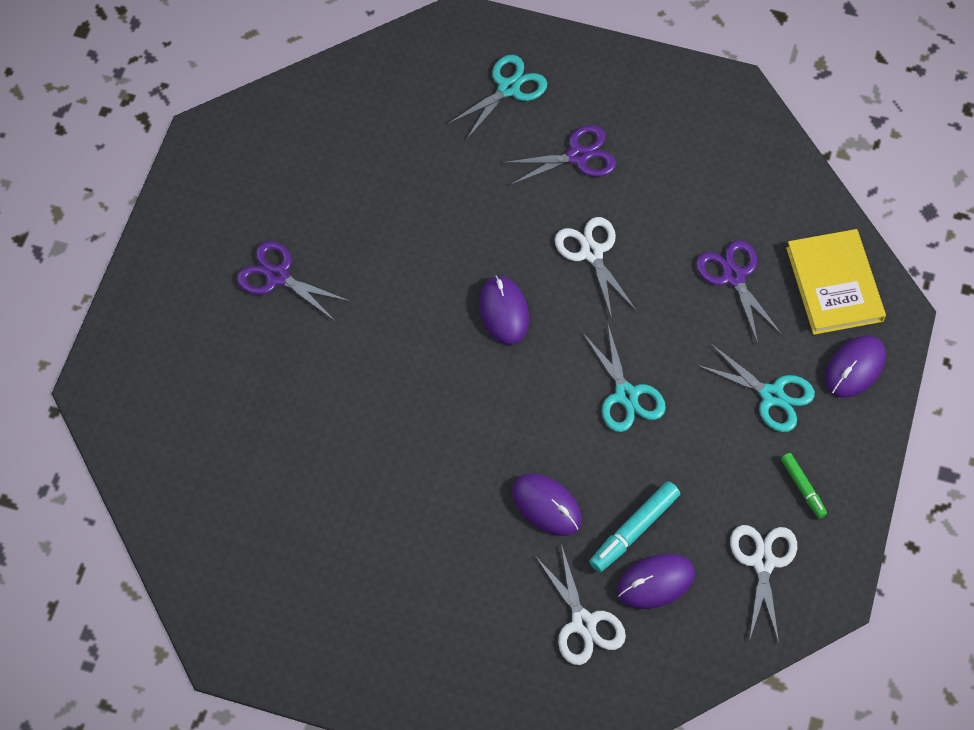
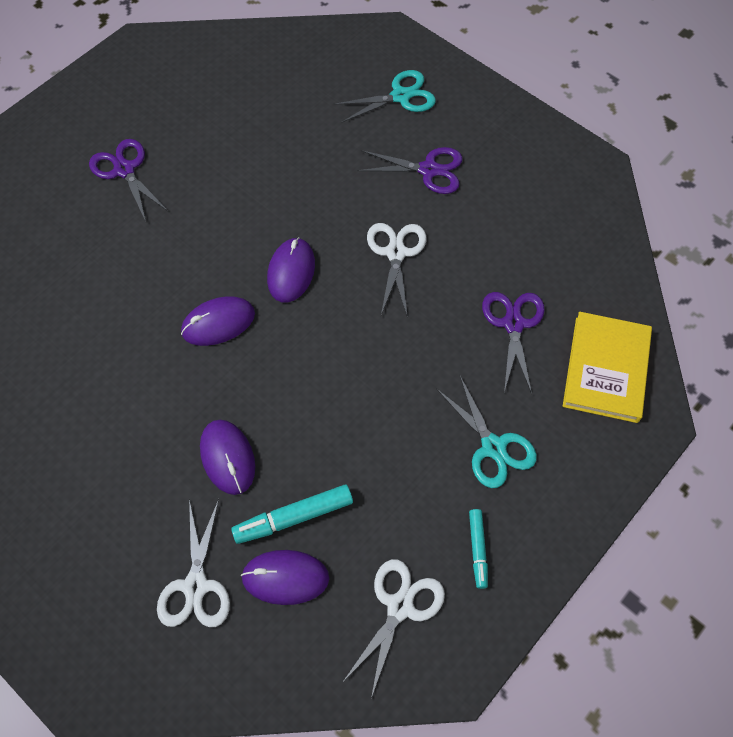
camera: 25 degrees right, 0 degrees up
turquoise scissors [582,325,666,432] -> none
green marker [781,453,827,519] -> turquoise marker [469,509,488,589]
purple mouse [825,335,886,398] -> purple mouse moved to [181,296,255,346]

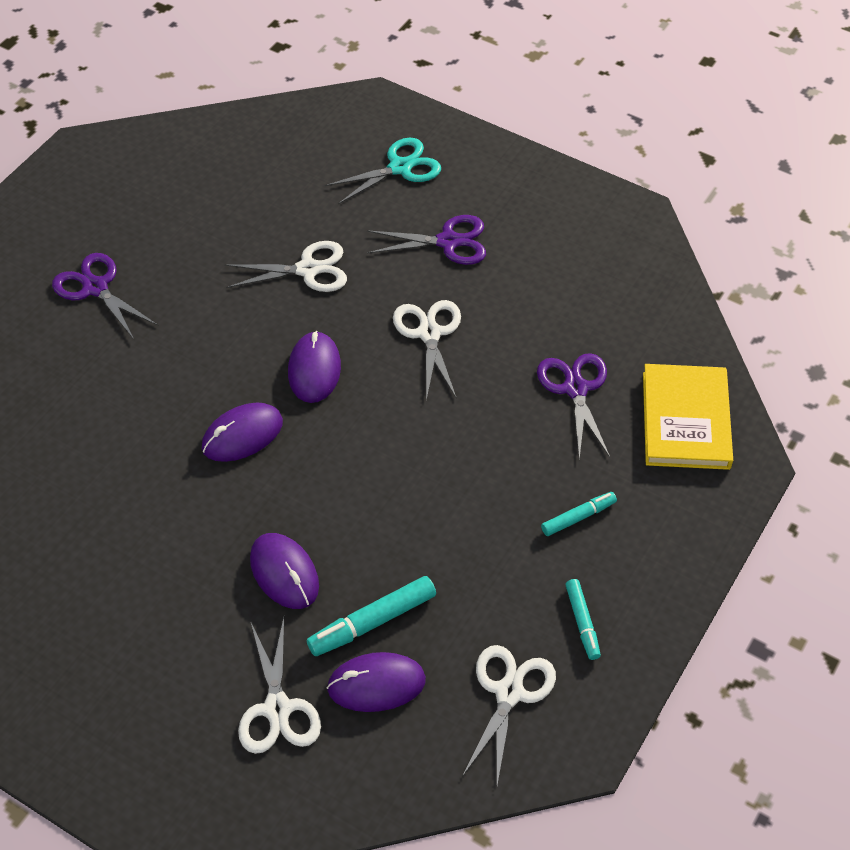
camera: 10 degrees left, 10 degrees down
turquoise scissors [436,376,537,488] -> turquoise marker [541,492,617,536]
none -> white scissors [224,241,347,292]

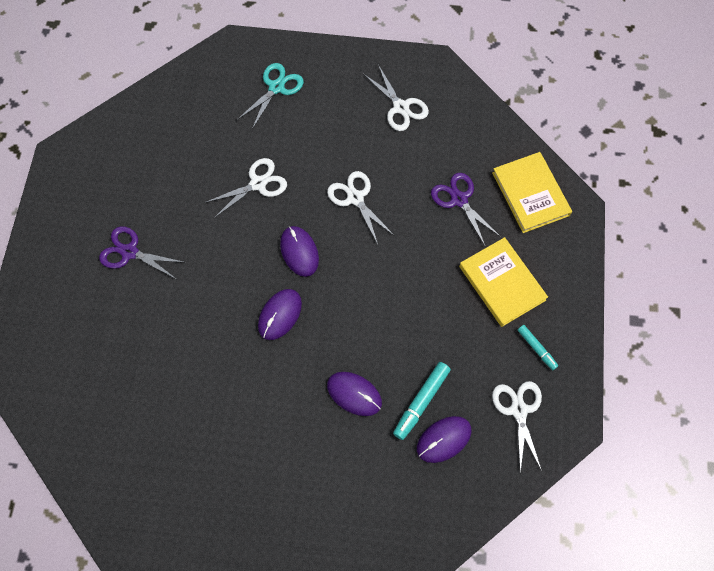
camera: 25 degrees left, 15 degrees up
white scissors [238,618,321,754] -> white scissors moved to [364,65,429,131]
purple scissors [367,215,486,265] -> none
turquoise marker [541,492,617,536] -> yellow book [459,237,548,327]

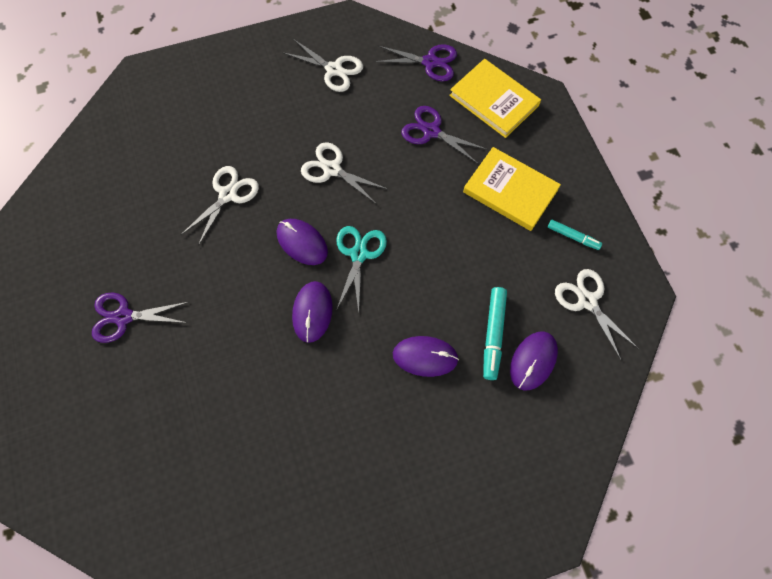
camera: 25 degrees left, 0 degrees up
turquoise scissors [237,63,304,129] -> turquoise scissors moved to [336,226,387,313]
none -> purple scissors [374,44,457,81]

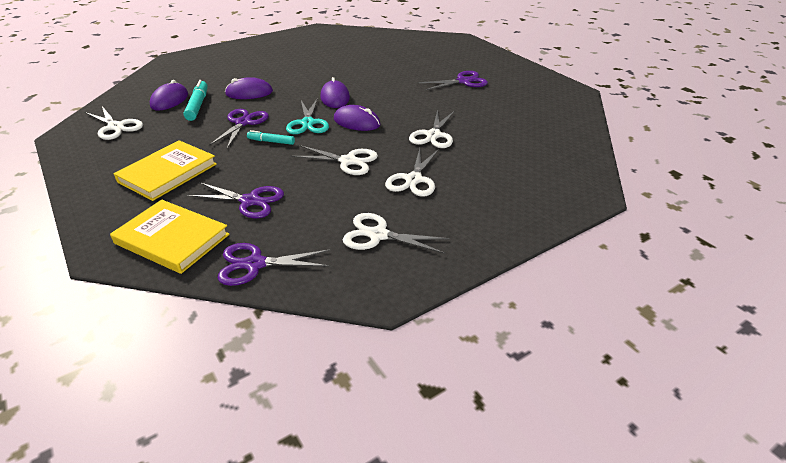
camera: 165 degrees right, 30 degrees down
yellow book [463,147,561,231] -> yellow book turned 75 degrees counterclockwise [113,140,217,201]
turquoise marker [548,220,602,250] -> turquoise marker moved to [247,130,295,145]
none -> purple scissors [209,109,269,149]
none -> white scissors [385,148,439,197]

